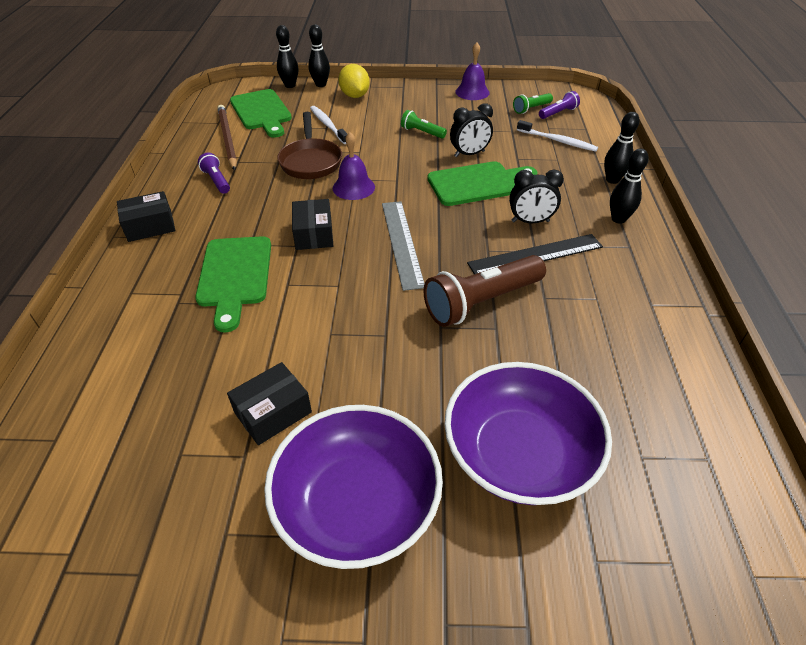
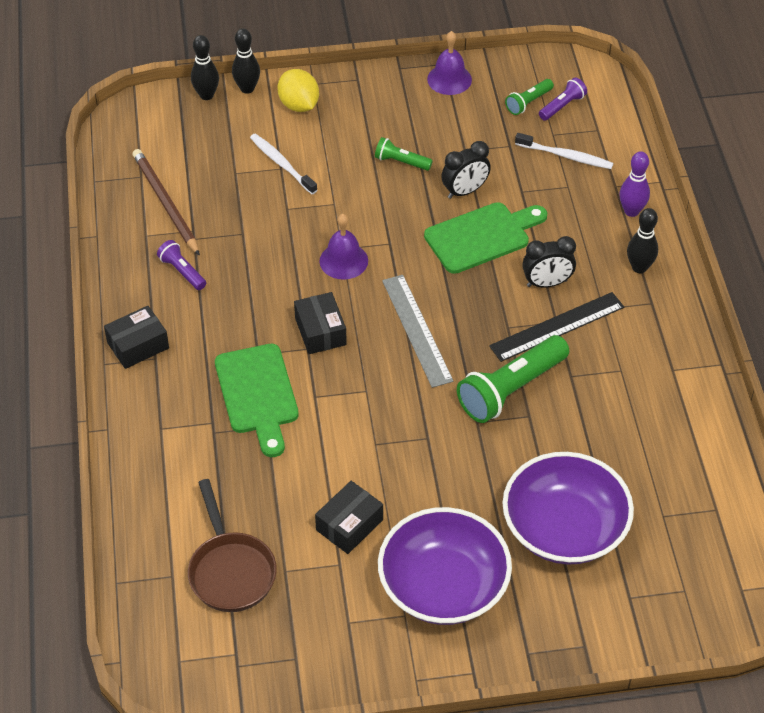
camera: 10 degrees left, 5 degrees up
green cutting board [230,89,292,138] -> none
brown pan [277,112,342,179] -> brown pan moved to [188,479,277,612]
brown flashlight [423,255,546,327] -> green flashlight [457,335,569,423]
black bowling pin [604,112,639,184] -> purple bowling pin [620,151,650,217]

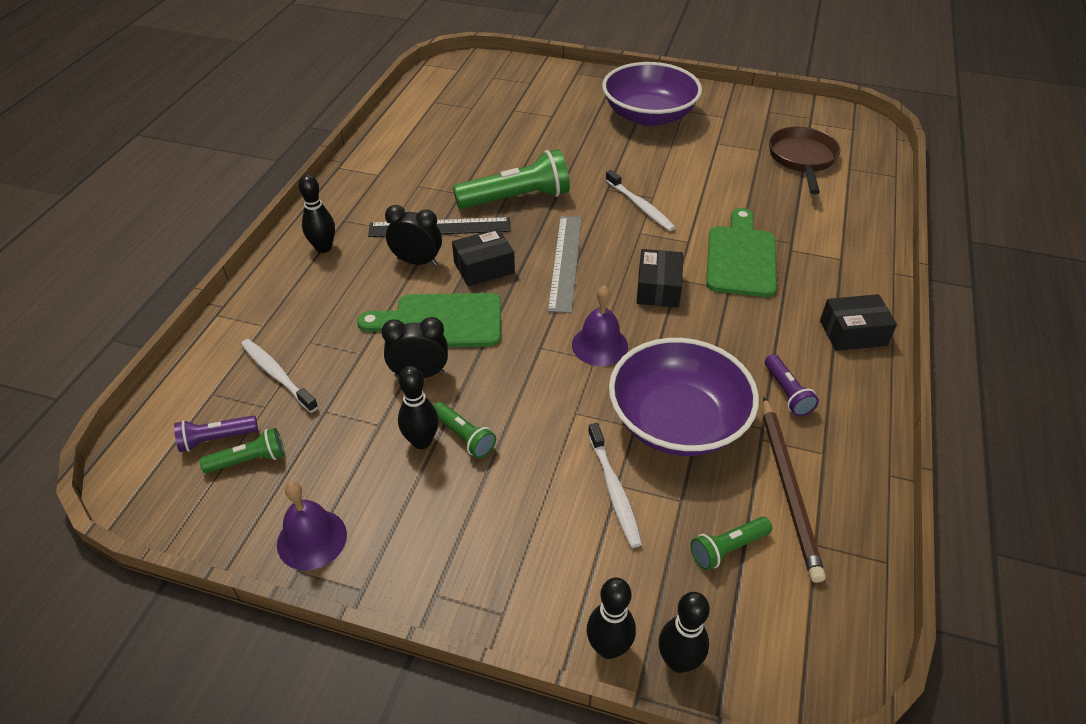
camera: 155 degrees left, 5 degrees down
yellow lemon [278,69,319,112] -> none
black box [315,481,383,554] -> black box moved to [452,229,515,286]
purple bowl [502,452,634,565] -> purple bowl moved to [609,338,759,456]
purple bowling pin [620,151,650,217] -> none
none -> black bowling pin [398,366,439,449]
none -> white toothbrush [606,170,675,231]
none -> green flashlight [691,517,772,570]

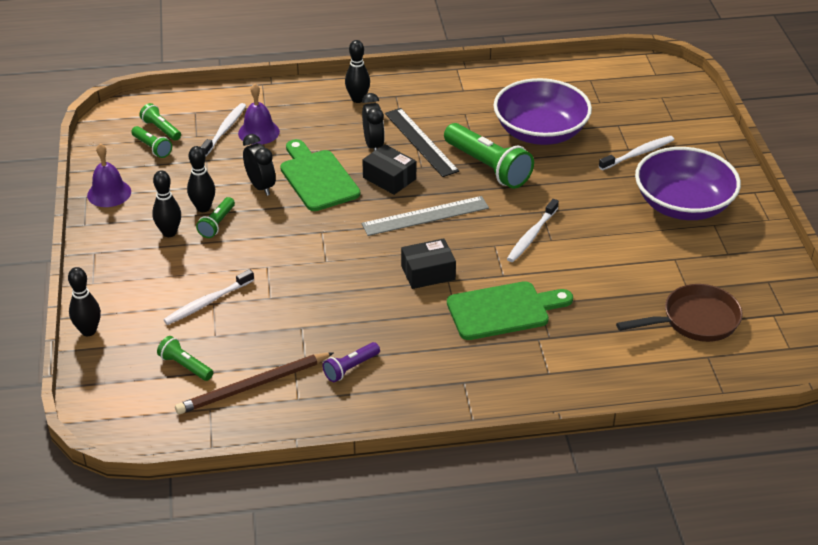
camera: 65 degrees right, 5 degrees down
purple flashlight [174,416,258,452] -> green flashlight [139,103,181,141]
purple bell [572,285,628,366] -> purple bell moved to [238,83,280,145]
purple bowl [609,338,759,456] -> purple bowl moved to [493,78,592,145]
black bowling pin [659,592,710,673] -> black bowling pin moved to [152,170,181,237]
black box [820,294,897,351] -> none
none -> white toothbrush [599,136,674,170]

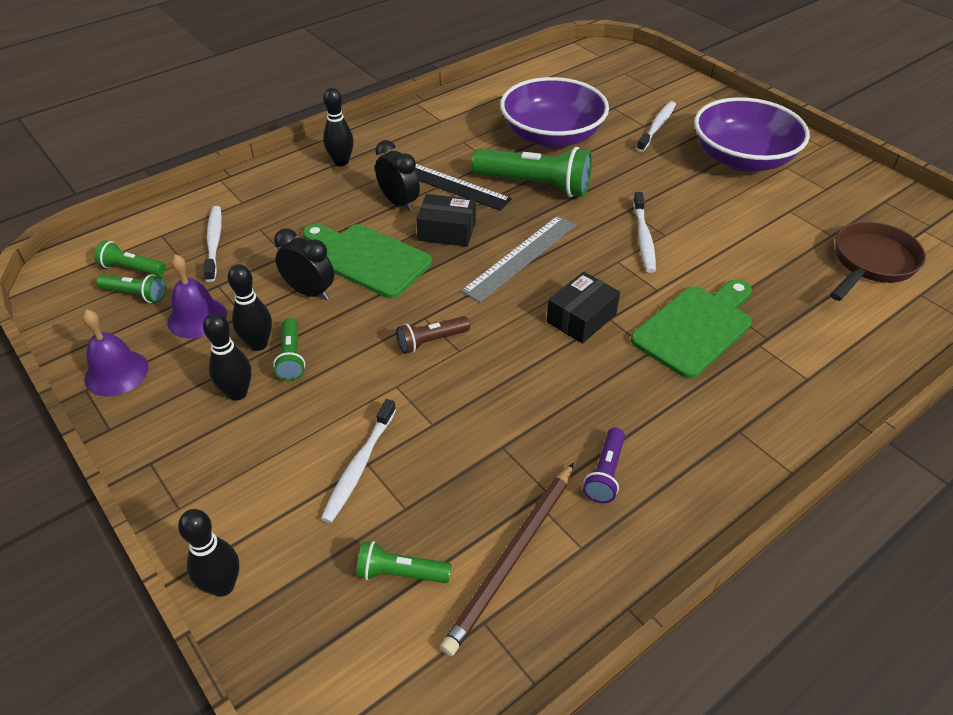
camera: 30 degrees left, 5 degrees up
purple bell [238,83,280,145] -> purple bell moved to [168,254,227,339]
none -> brown flashlight [396,316,470,354]

